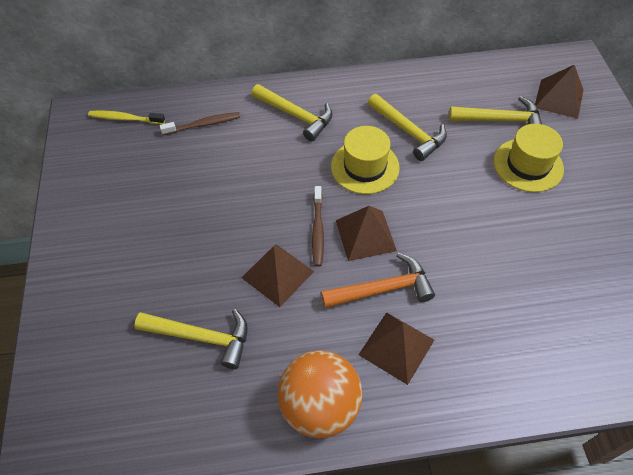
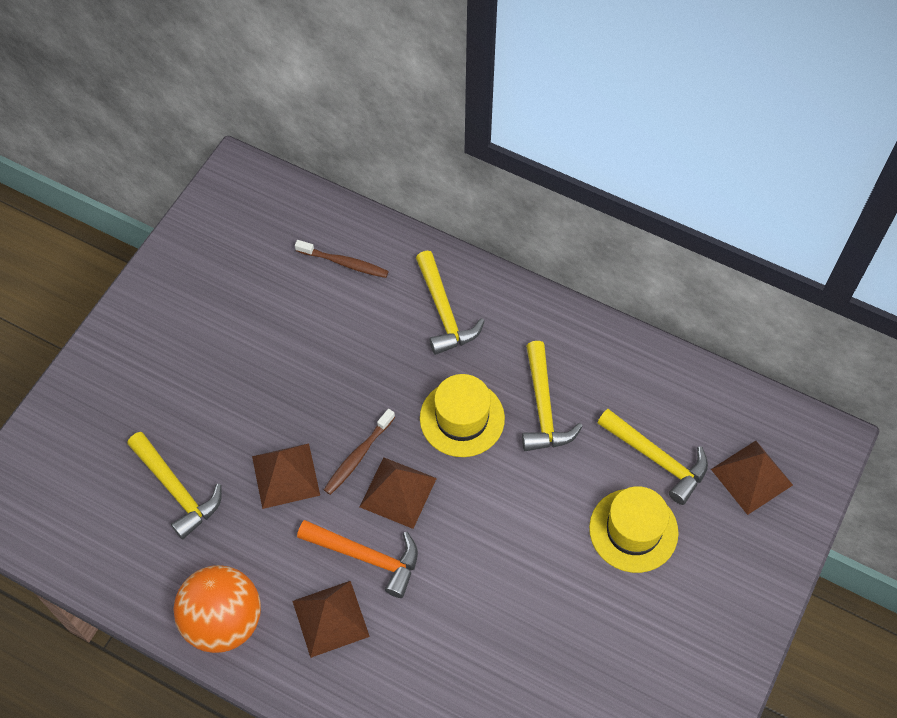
camera: 35 degrees right, 5 degrees up
yellow toothbrush [88,110,165,124] -> none

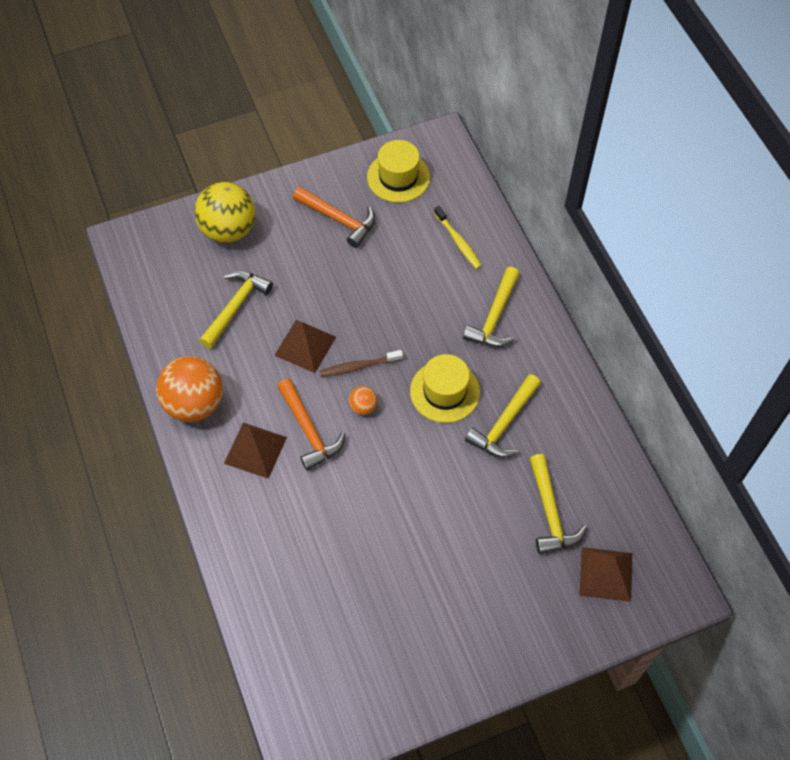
camera: 40 degrees right, 0 degrees up
yellow hammer [127,432,222,539] -> yellow hammer turned 150 degrees counterclockwise [199,271,273,349]
brown toothbrush [295,240,389,278] -> yellow toothbrush [434,206,482,269]
brown pyramid [360,457,437,529] -> orange ball [349,386,378,415]
yellow hat [589,486,679,573] -> yellow hat moved to [367,140,430,203]
none -> yellow ball [195,182,255,243]
none -> orange hammer [293,187,375,248]

